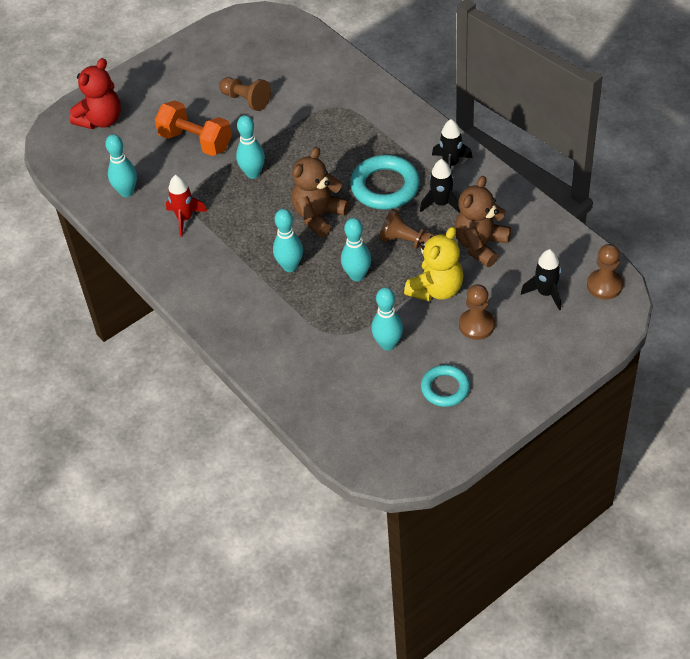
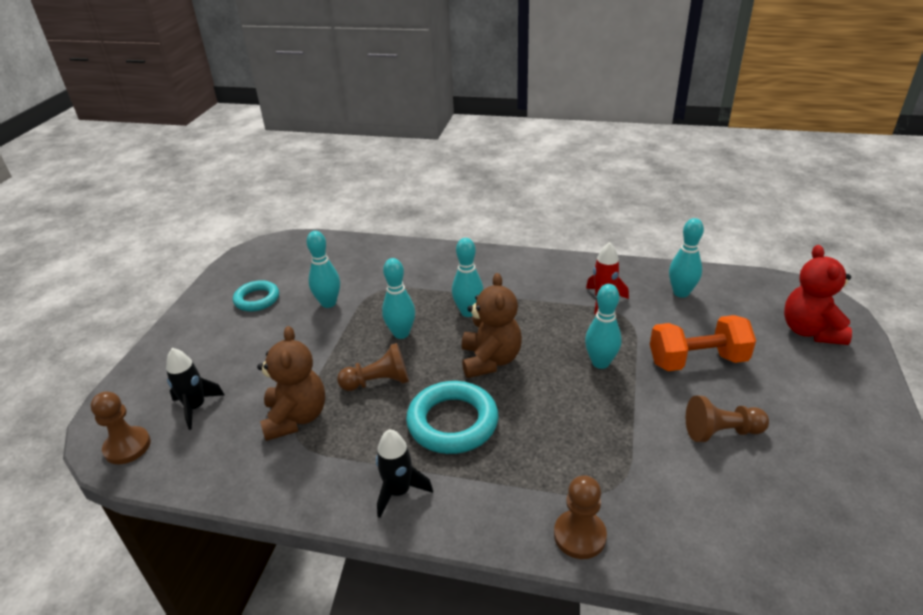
camera: 140 degrees right, 15 degrees down
yellow teddy bear [404,227,464,301] -> none
black rocket [420,159,460,213] -> none
brown pawn [459,284,495,340] -> brown pawn moved to [554,475,607,559]

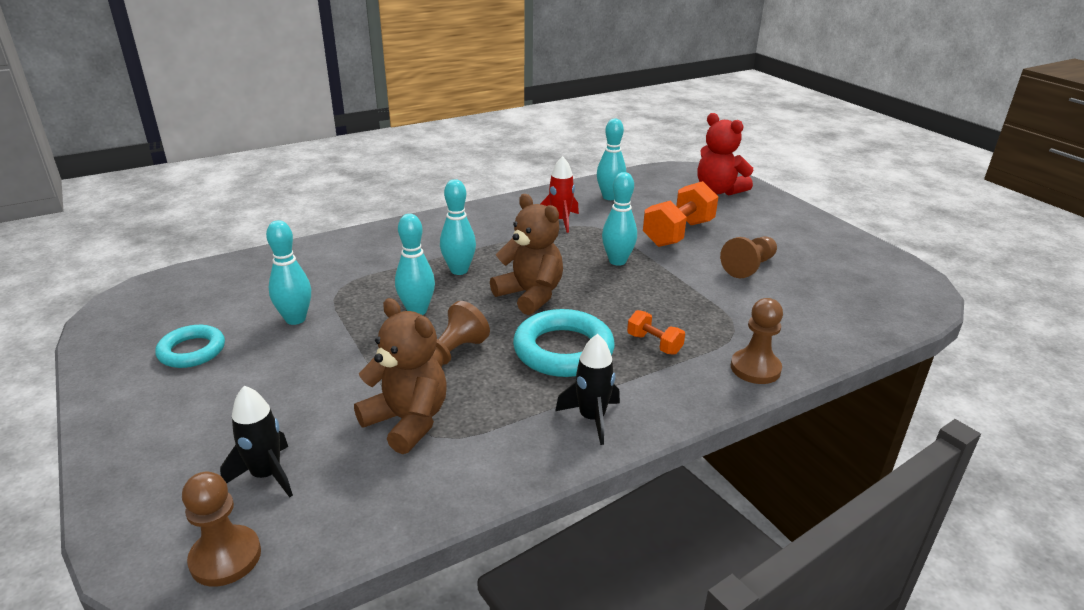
camera: 45 degrees left, 5 degrees down
none -> orange dumbbell [627,310,685,355]

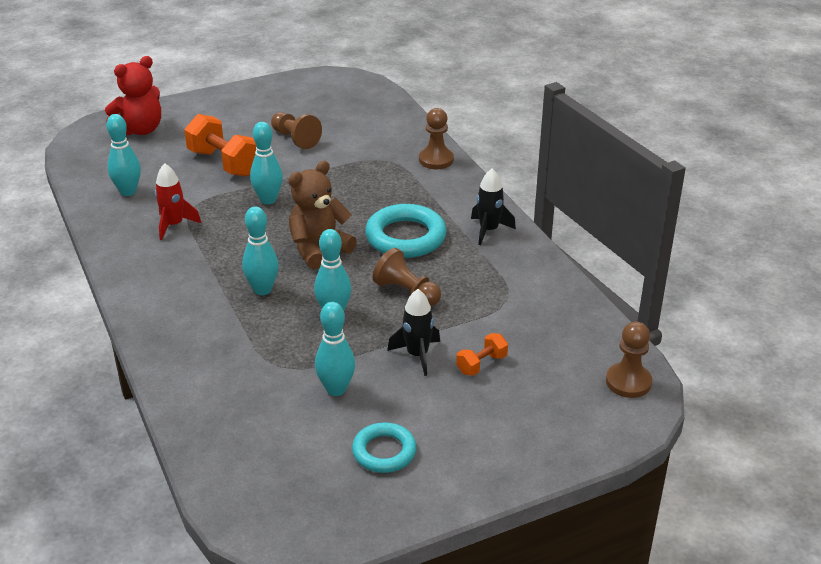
camera: 85 degrees left, 5 degrees up
black rocket [220,386,293,497] -> black rocket moved to [387,289,440,376]
brown teddy bear [354,298,446,454] -> none
orange dumbbell [627,310,685,355] -> orange dumbbell moved to [456,333,508,376]

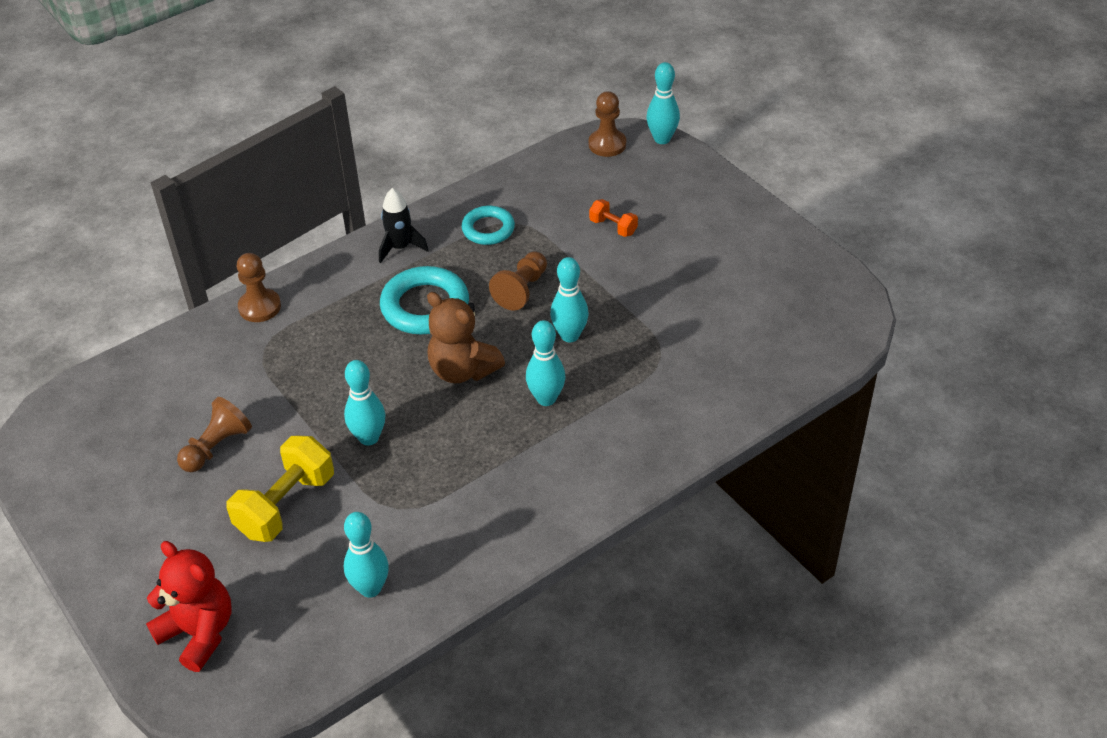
camera: 100 degrees left, 10 degrees up
red rocket [155,163,201,240] -> none
orange dumbbell [184,114,256,176] -> yellow dumbbell [227,436,334,542]
turquoise bowling pin [315,302,355,396] -> turquoise bowling pin moved to [646,62,680,144]
turquoise ring [352,422,417,473] -> turquoise ring moved to [461,206,515,245]
black rocket [387,289,440,376] -> none

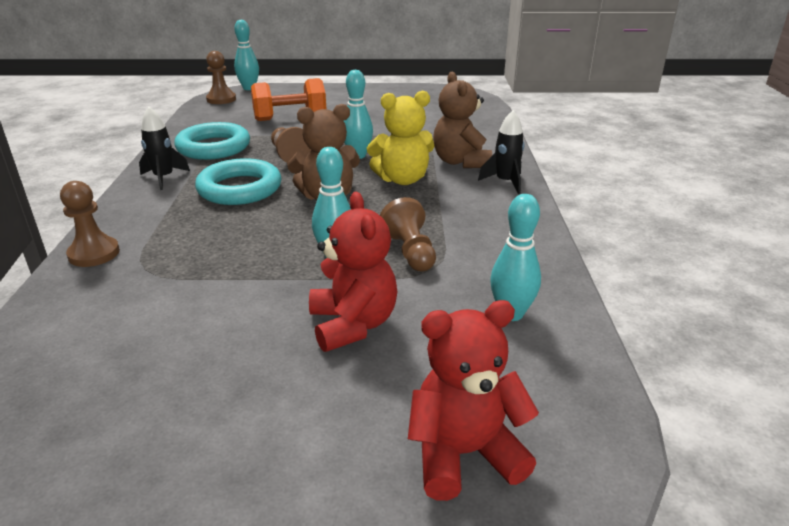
camera: 55 degrees left, 15 degrees down
brown pawn [177,397,252,472] -> brown pawn moved to [380,197,436,271]
yellow dumbbell [227,436,334,542] -> red teddy bear [309,192,397,352]
turquoise ring [461,206,515,245] -> turquoise ring [174,122,250,160], size x1.59
turquoise bowling pin [526,320,565,406] -> yellow teddy bear [367,91,435,185]
orange dumbbell [589,199,638,237] -> orange dumbbell [251,78,326,121], size x1.94
none -> brown teddy bear [433,72,492,168]
none -> black rocket [478,110,524,194]

